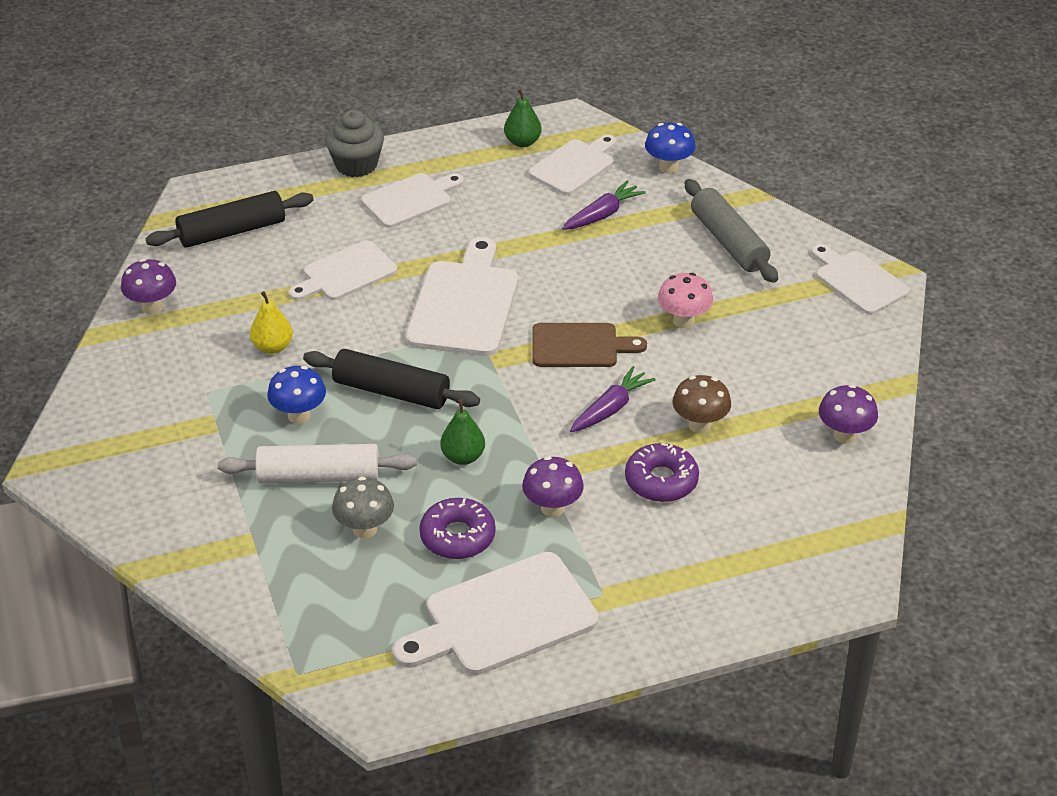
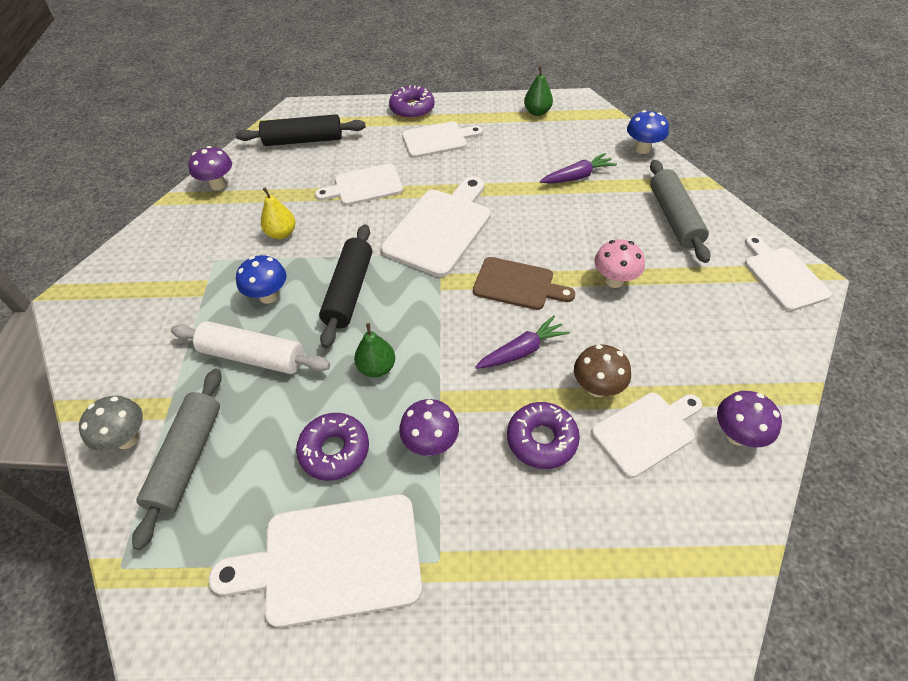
camera: 20 degrees right, 10 degrees up
black rolling pin [303,349,480,409] -> black rolling pin turned 60 degrees clockwise [319,224,372,348]
grey cupcake [325,110,384,177] -> purple donut [389,85,435,119]
grey mushroom [332,477,394,539] -> grey mushroom moved to [79,396,143,451]
white cutting board [529,135,616,195] -> white cutting board moved to [591,393,702,478]
none -> grey rolling pin [132,369,222,550]

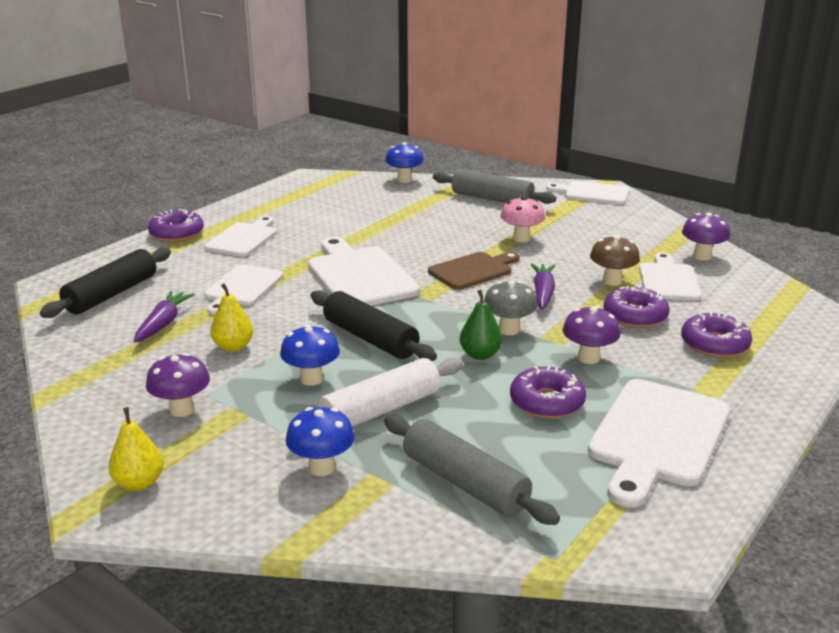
camera: 55 degrees left, 25 degrees down
grey mushroom [79,396,143,451] -> grey mushroom moved to [484,281,538,335]
purple mushroom [188,146,232,190] -> purple mushroom moved to [146,353,210,417]
green pear [524,66,553,116] -> none
purple carrot [540,153,617,183] -> purple carrot moved to [134,291,195,343]
none -> yellow pear [108,407,163,491]
none -> blue mushroom [286,407,355,476]
none -> purple donut [681,312,752,358]

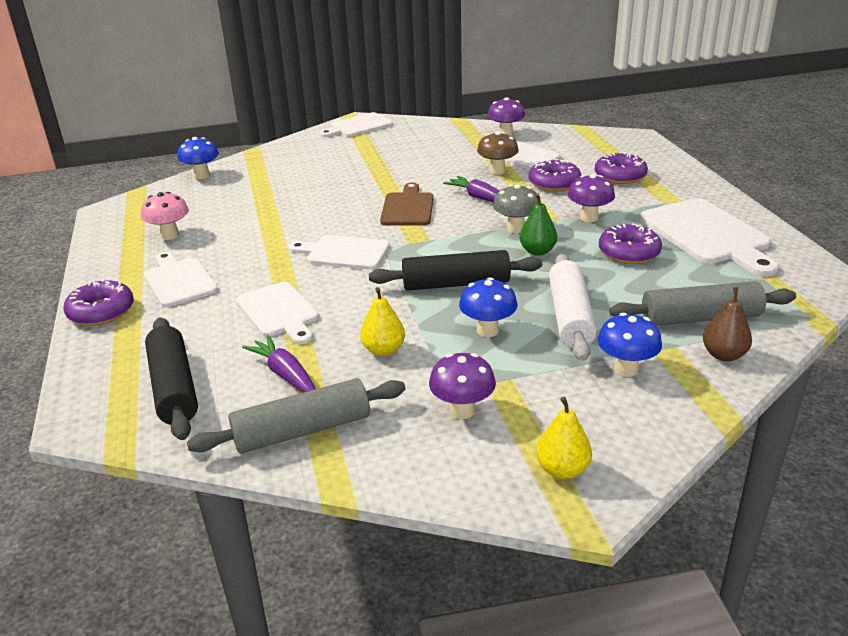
camera: 50 degrees left, 5 degrees up
white cutting board [308,237,420,306] -> white cutting board [289,235,390,270], size x0.65
grey rolling pin [433,169,556,204] -> grey rolling pin moved to [187,378,406,453]
pink mushroom [500,196,545,243] -> pink mushroom moved to [141,192,189,240]
none -> brown pear [703,287,752,361]

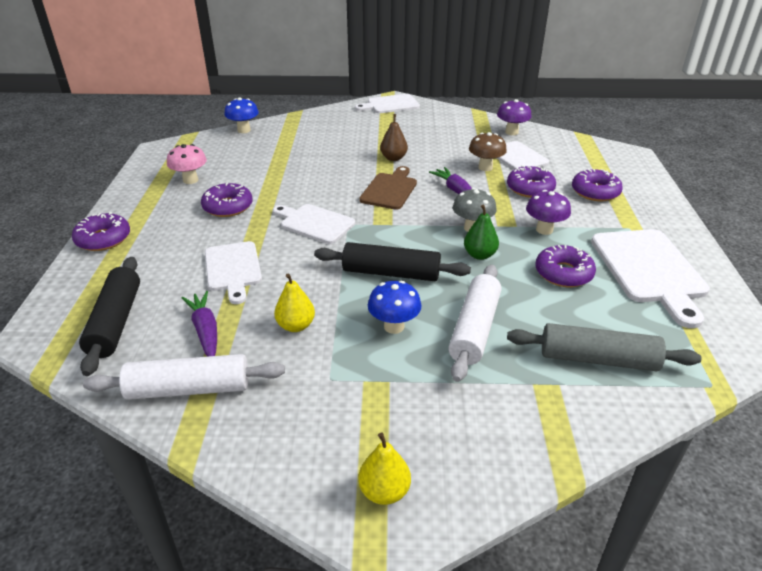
camera: 15 degrees right, 5 degrees up
white cutting board [144,252,218,307] -> none
grey rolling pin [187,378,406,453] -> white rolling pin [83,354,285,400]
purple mushroom [429,353,496,419] -> none
blue mushroom [598,313,662,377] -> none
brown pear [703,287,752,361] -> brown pear moved to [380,114,408,161]
none -> purple donut [201,183,253,217]

